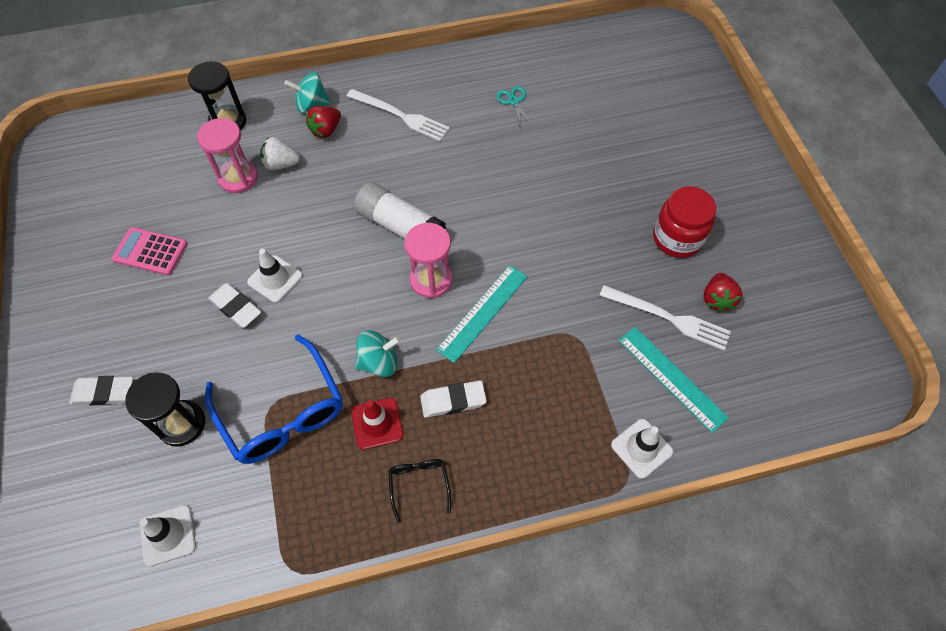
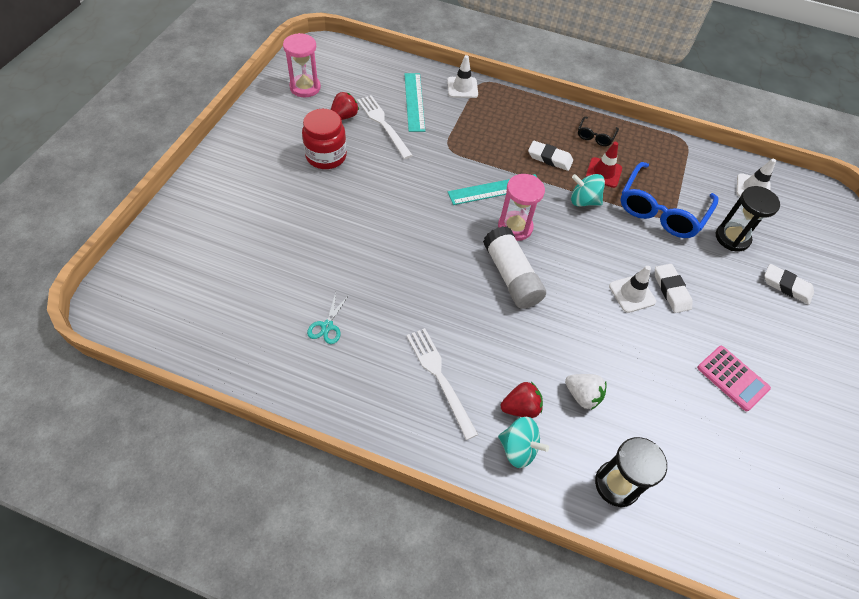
camera: 150 degrees left, 5 degrees down
pink hourglass [197,118,258,193] -> pink hourglass moved to [283,33,321,97]
blue glasses [205,335,343,464] -> blue glasses turned 150 degrees counterclockwise [620,162,718,238]

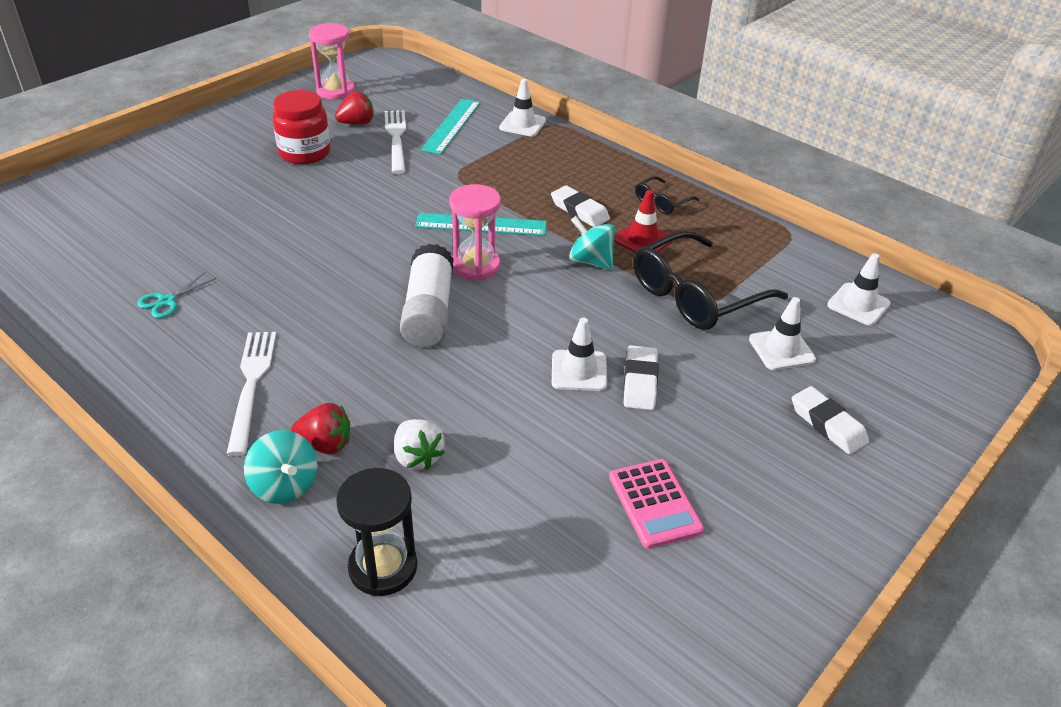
camera: 25 degrees right, 15 degrees down
blue glasses [620,162,718,238] -> black glasses [633,231,788,330]
black hourglass [716,186,780,252] -> white traffic cone [749,297,816,370]

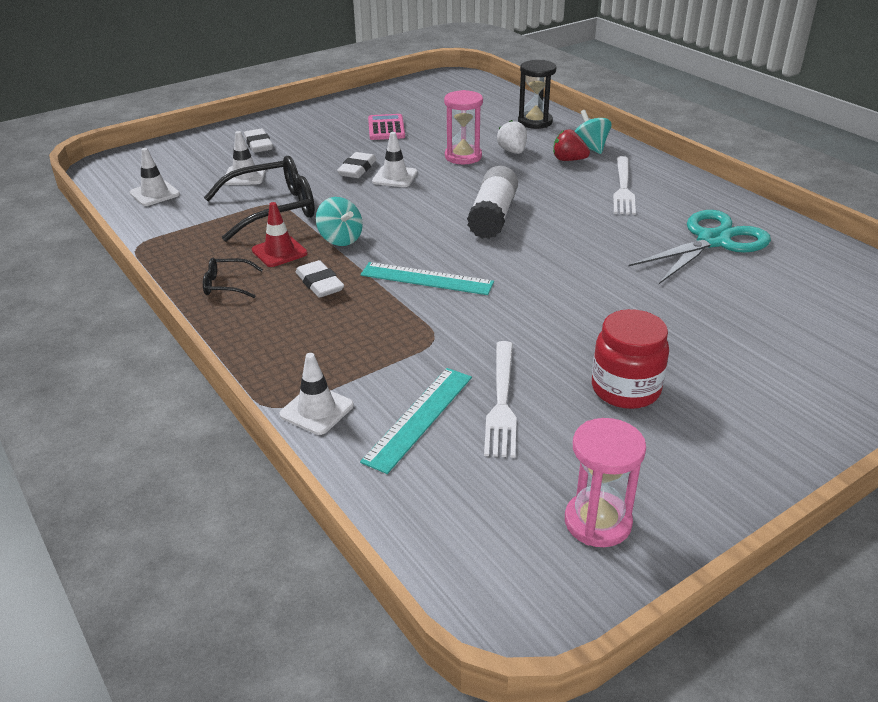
camera: 165 degrees left, 5 degrees down
turquoise scissors [137,272,216,318] -> turquoise scissors [628,210,771,284], size x2.33
red strawberry [335,91,374,125] -> none
pink hourglass [449,184,501,281] -> pink hourglass moved to [444,90,483,164]
black glasses [635,176,700,214] -> black glasses turned 150 degrees counterclockwise [203,258,263,298]

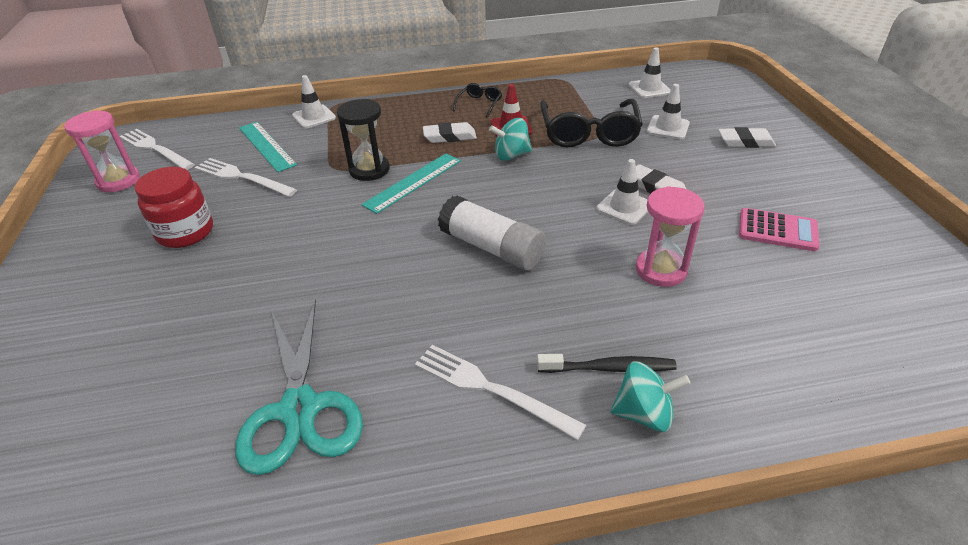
camera: 115 degrees right, 5 degrees up
white strawberry [497,120,527,154] -> none
black hourglass [518,60,556,129] -> black hourglass moved to [337,99,390,181]
red strawberry [553,129,590,161] -> black toothbrush [537,354,677,373]
none -> white fork [119,129,195,170]

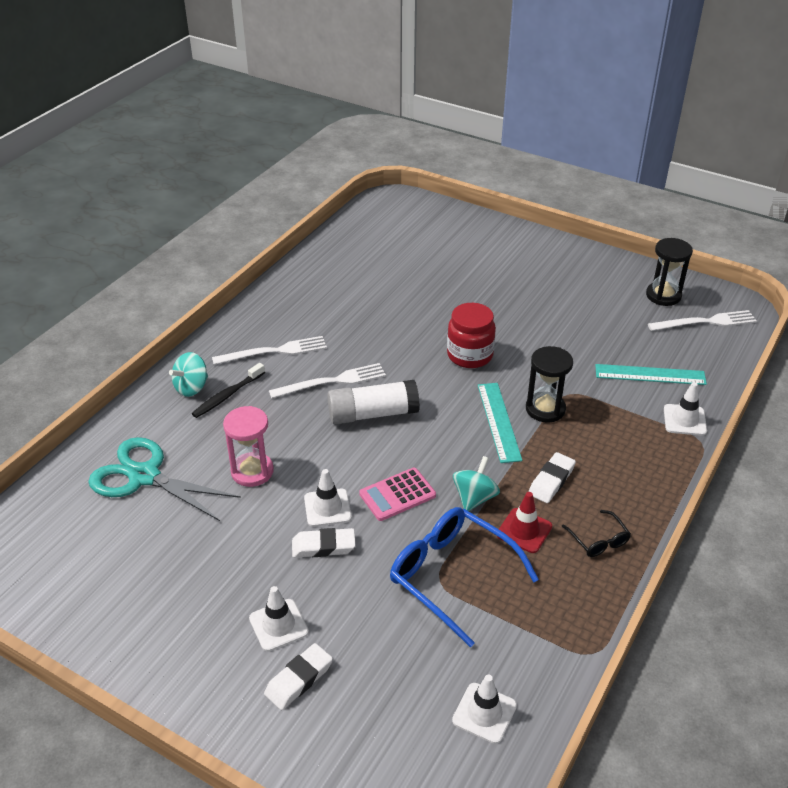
camera: 130 degrees right, 0 degrees up
pink hourglass [64,111,140,192] -> black hourglass [646,238,693,306]
red jar [135,167,213,248] -> red jar moved to [447,303,496,368]
white fork [195,158,297,197] -> white fork moved to [269,363,386,398]
turquoise scissors [235,299,363,475] -> turquoise scissors moved to [88,437,241,521]
black glasses [540,99,643,147] -> blue glasses [390,507,539,647]
white traffic cone [647,84,690,139] -> white traffic cone moved to [249,586,309,652]
pink calculator [739,208,820,251] -> pink calculator moved to [359,468,436,521]

